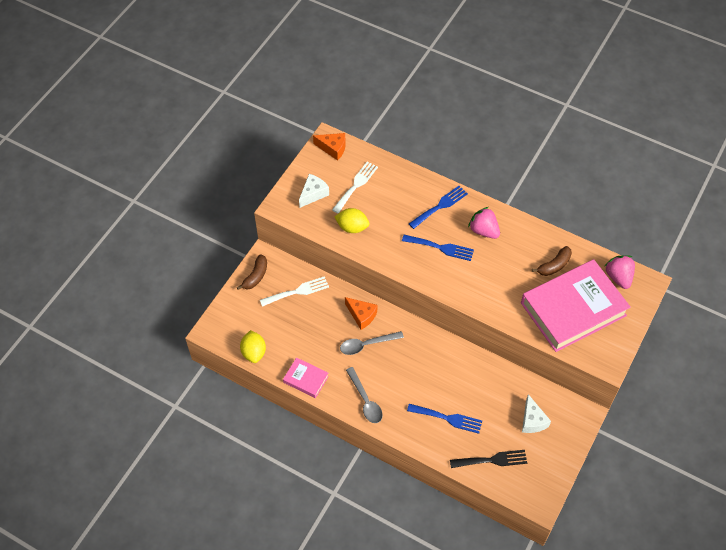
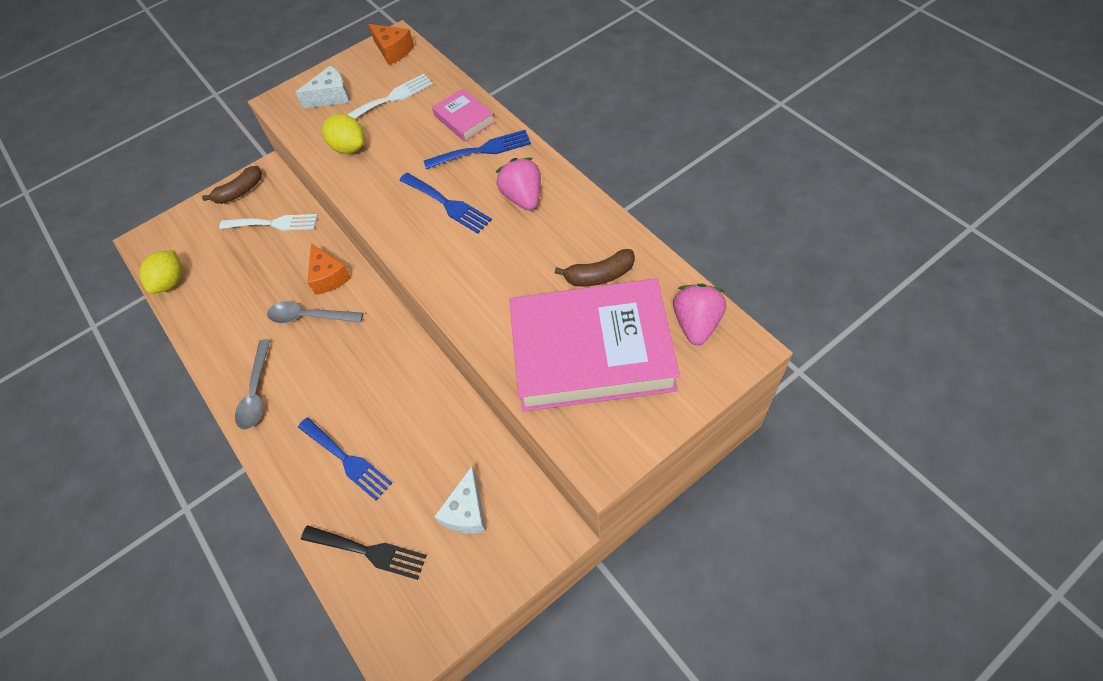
camera: 30 degrees right, 0 degrees up
pink book [283,357,329,398] -> pink book moved to [432,88,495,142]

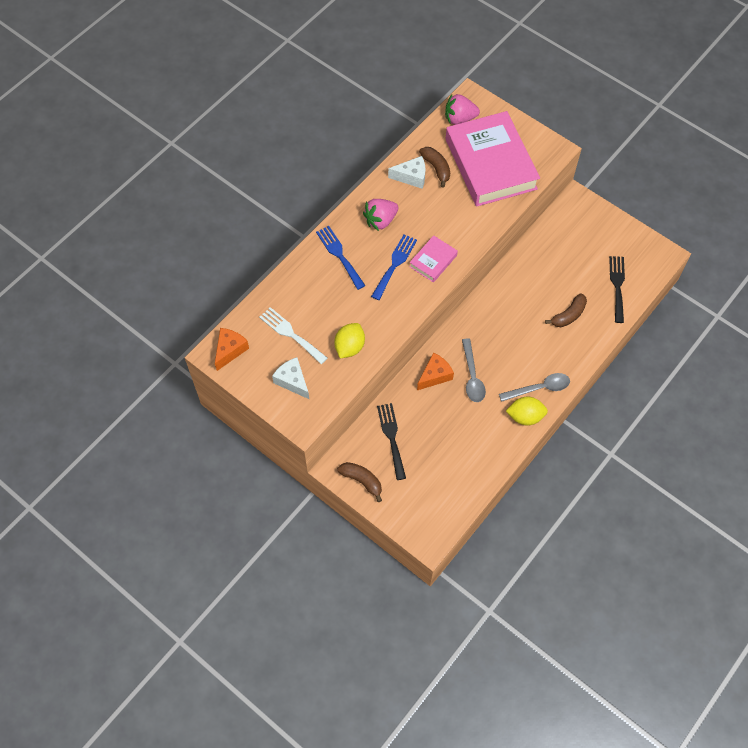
camera: 110 degrees left, 5 degrees up
yellow lemon [140,250,182,293] -> yellow lemon moved to [506,396,548,426]
white fork [219,214,318,231] -> black fork [377,403,406,480]
blue fork [298,417,392,500] -> brown banana [545,293,587,327]
pink book [432,88,495,142] -> pink book moved to [409,235,458,283]
white cheese [434,466,486,534] -> white cheese moved to [388,156,425,189]

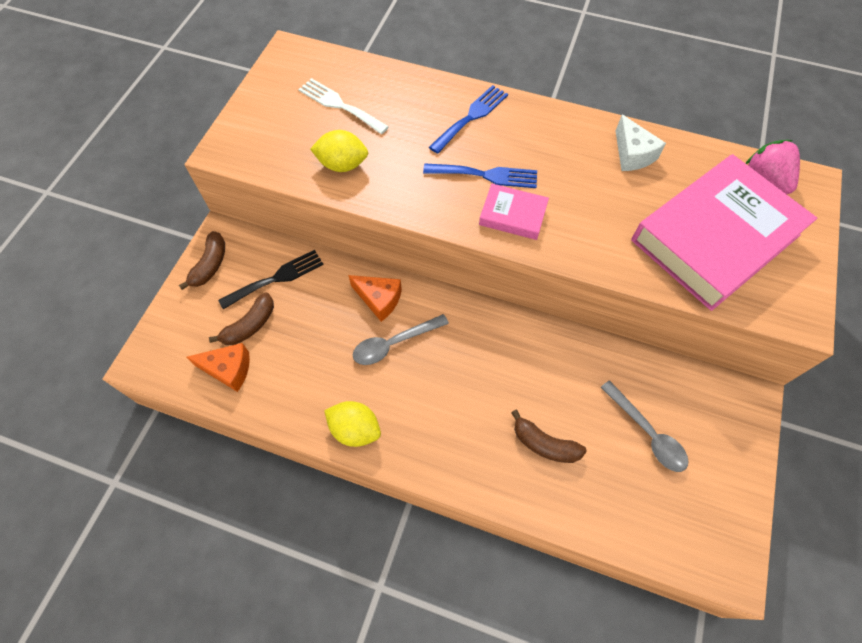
camera: 70 degrees right, 0 degrees up
orange cheese [215,328,249,371] -> orange cheese moved to [186,343,250,392]
white fork [259,307,328,364] -> white fork turned 75 degrees counterclockwise [298,78,389,134]
white cheese [272,357,309,399] -> none
pink strawberry [363,199,399,231] -> none
brown banana [419,147,450,187] -> brown banana moved to [209,292,274,345]
grey spoon [499,373,570,402] -> grey spoon moved to [601,380,689,472]
yellow lemon [506,396,548,426] -> yellow lemon turned 45 degrees counterclockwise [324,401,381,447]
black fork [609,256,625,323] -> none

